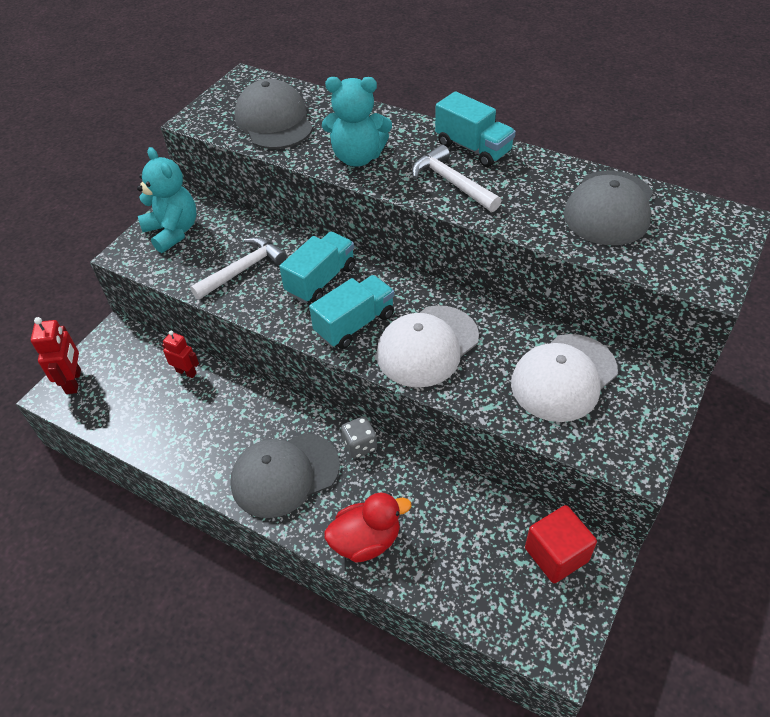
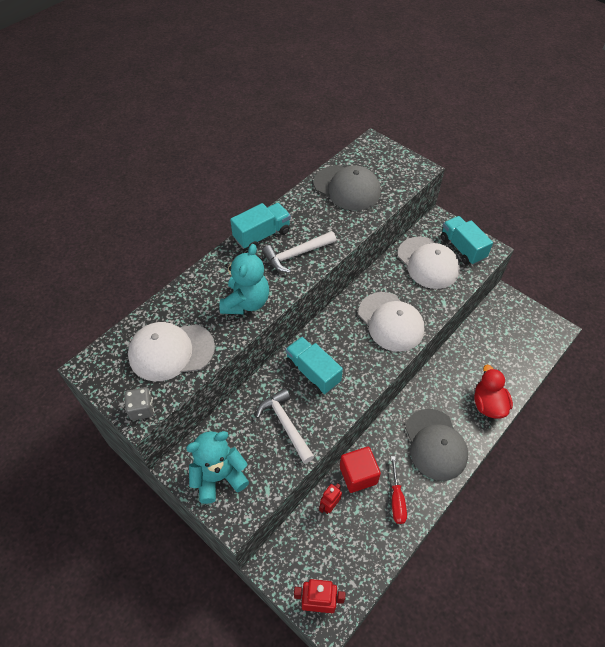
camera: 80 degrees left, 5 degrees up
grey cap [234,79,313,149] -> white cap [128,322,215,381]
turquoise truck [309,275,394,349] -> turquoise truck moved to [441,216,493,265]
grey dice [341,416,377,459] -> grey dice moved to [124,387,154,420]
red cube [525,505,597,583] -> red cube moved to [340,447,381,493]
none -> red screwdriver [391,456,407,524]

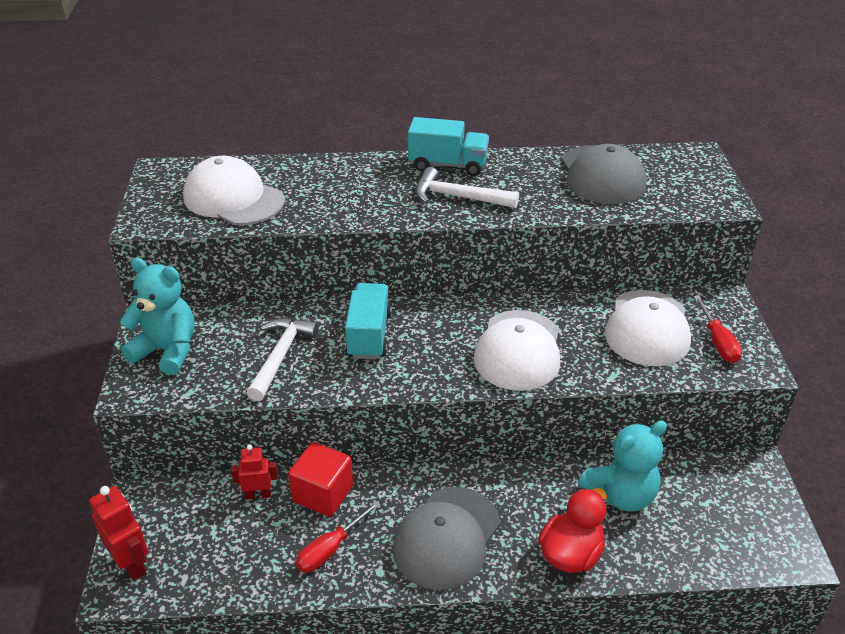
camera: 45 degrees right, 15 degrees down
grey dice [124,387,154,420] -> none
turquoise teddy bear [219,244,269,314] -> turquoise teddy bear moved to [578,420,667,512]
turquoise truck [441,216,493,265] -> red screwdriver [694,296,742,363]

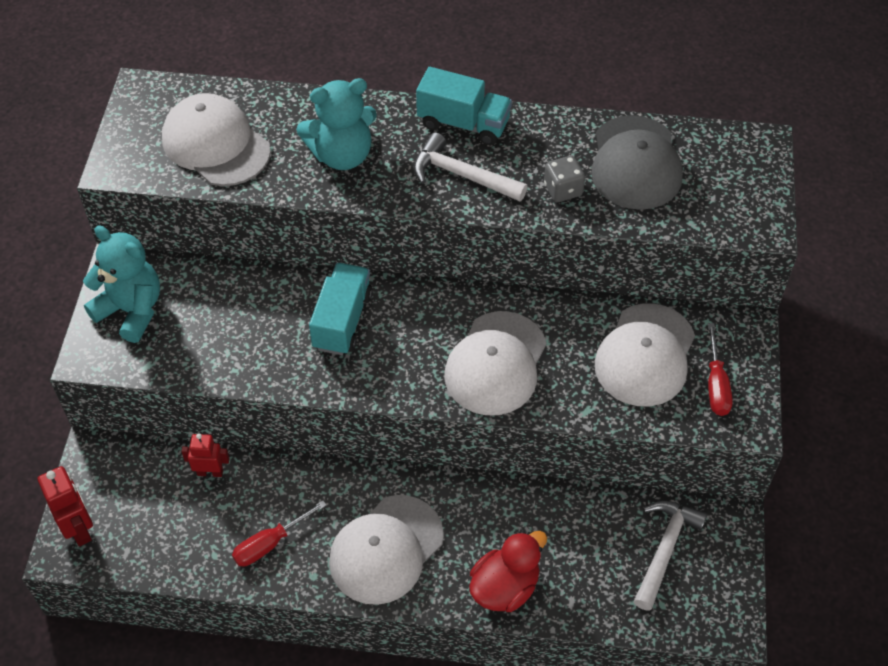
camera: 10 degrees right, 15 degrees up
white hammer [247,318,319,401] -> white hammer moved to [633,501,708,611]
red cube [288,442,353,517] -> none
grey cap [392,487,500,590] -> white cap [329,495,444,605]
turquoise teddy bear [578,420,667,512] -> turquoise teddy bear moved to [296,78,377,170]
none -> grey dice [544,156,585,202]

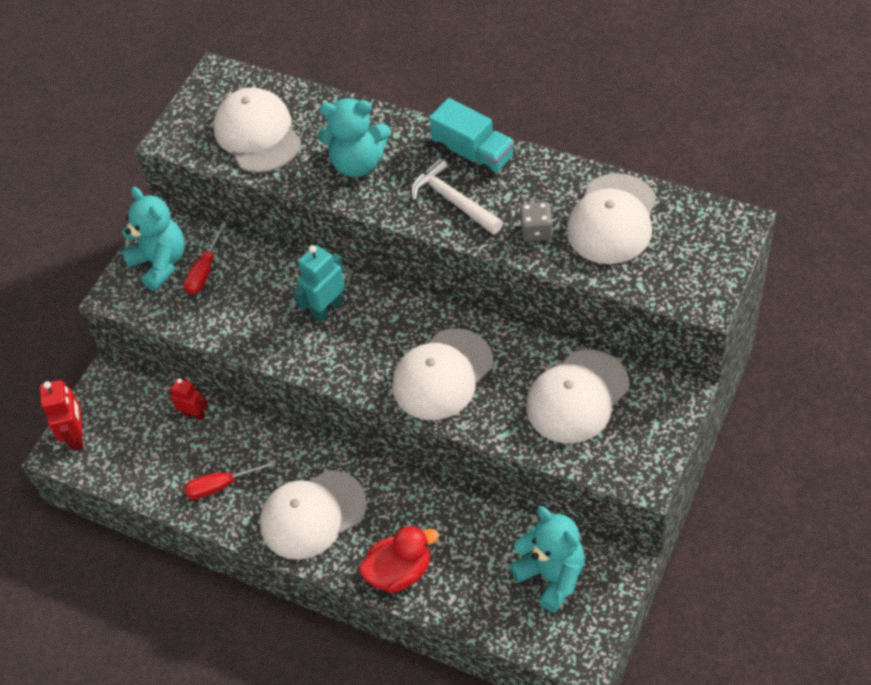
camera: 25 degrees right, 0 degrees up
turquoise truck [309,263,373,355] -> turquoise robot [294,245,346,322]
grey cap [591,115,683,210] -> white cap [566,173,656,264]
white hammer [633,501,708,611] -> turquoise teddy bear [509,506,585,613]
red screwdriver [708,323,733,416] -> red screwdriver moved to [184,222,227,295]

